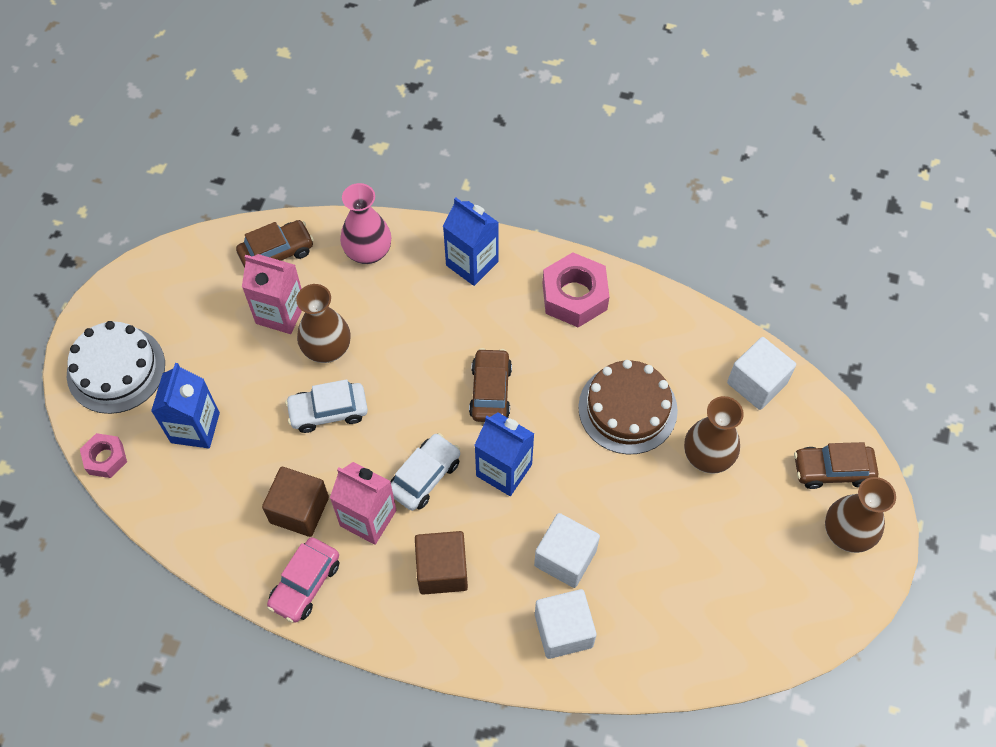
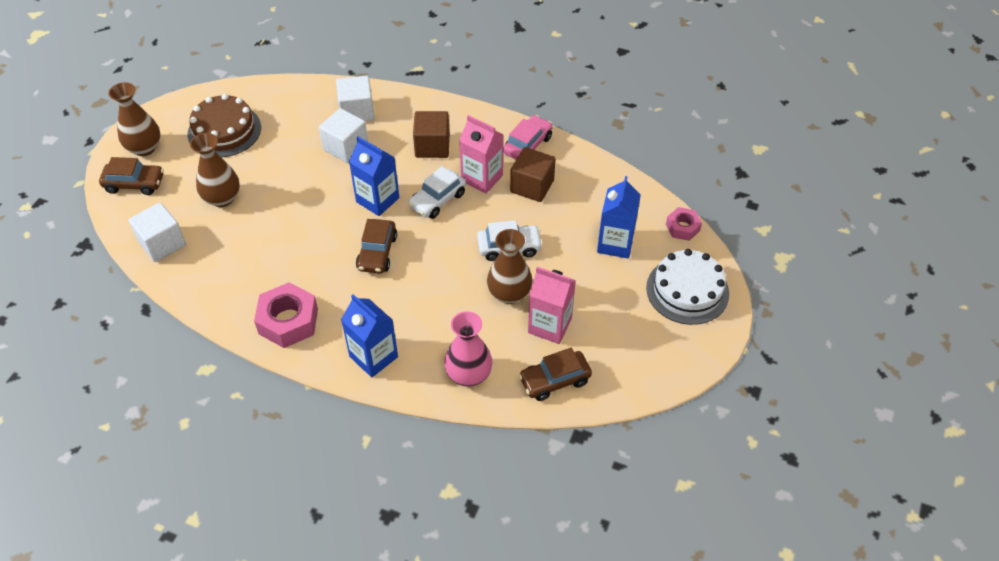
camera: 175 degrees left, 10 degrees down
brown cake [578,360,678,454] -> brown cake moved to [188,94,261,157]

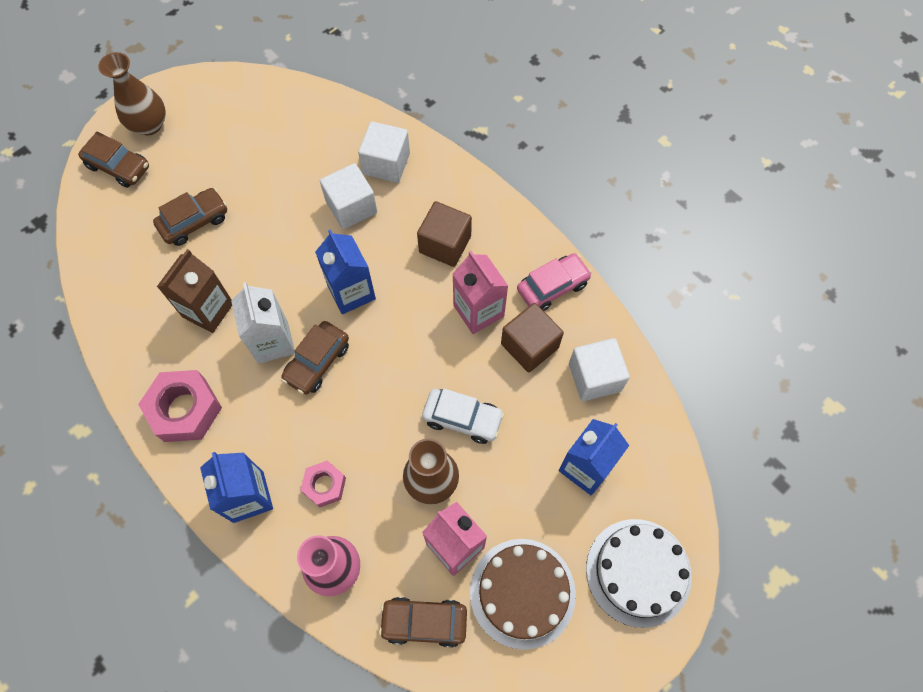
camera: 25 degrees right, 15 degrees up
white cube [128,202,186,262] -> white cube moved to [569,338,630,401]
brown cake [188,94,261,157] -> brown cake moved to [470,539,576,650]
brown vase [190,133,240,207] -> brown car [153,188,227,246]
white car [408,166,466,219] -> none
pink nut [666,207,702,241] -> pink nut moved to [301,461,346,507]
none -> brown carton [157,249,232,333]
none -> white carton [231,282,295,364]

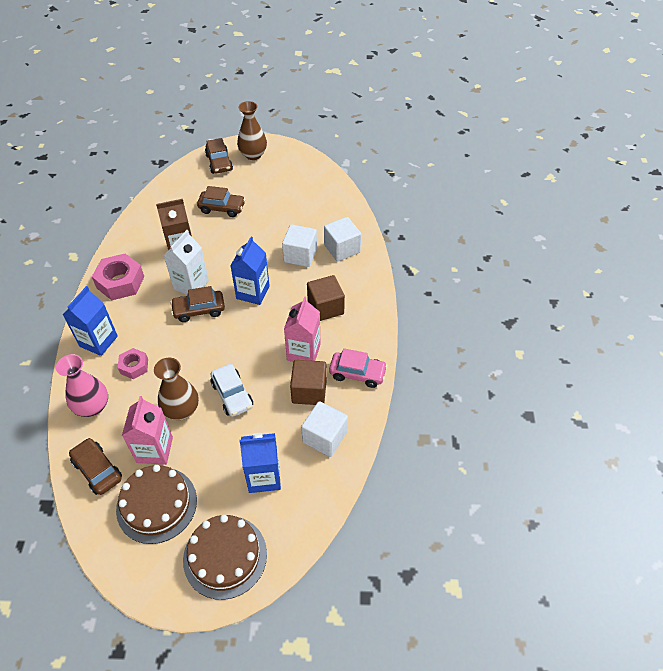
camera: 45 degrees right, 15 degrees down
white cake [586,519,692,628] -> brown cake [183,515,267,600]

